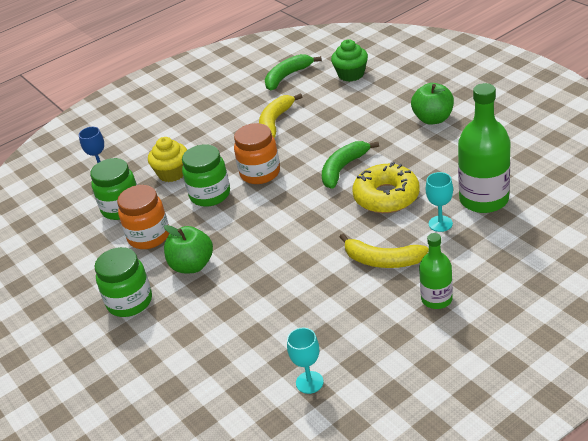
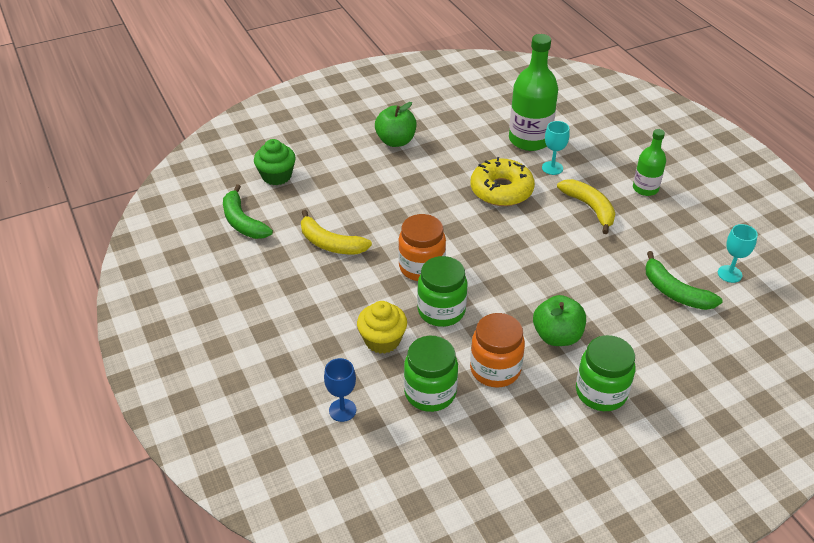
camera: 85 degrees left, 5 degrees up
green banana [322,141,379,189] -> green banana moved to [645,251,723,310]
yellow banana [340,234,429,268] -> yellow banana turned 60 degrees counterclockwise [557,179,615,234]

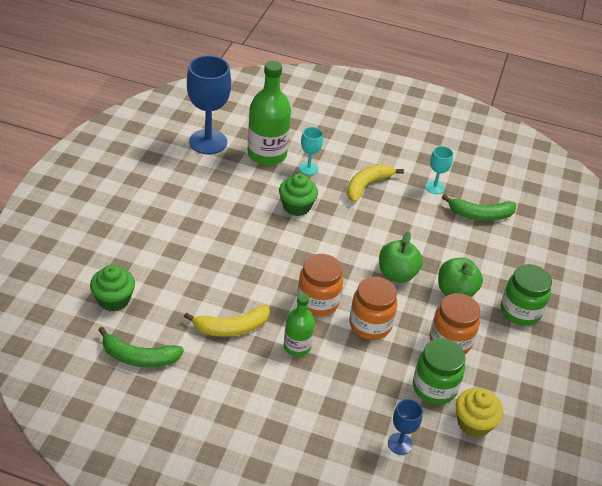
camera: 50 degrees left, 0 degrees up
yellow cupcake [357,301,407,354] -> yellow cupcake moved to [456,388,503,437]
green apple [375,102,417,147] -> green apple moved to [379,232,423,283]
green jar [417,256,467,327] -> orange jar [349,277,397,340]
yellow donut [471,157,535,206] -> green cupcake [279,173,318,216]
yellow banana [557,179,615,234] -> yellow banana turned 60 degrees counterclockwise [347,164,404,202]
green bottle [633,129,666,196] -> green bottle moved to [284,293,315,357]
turquoise goblet [718,224,758,283] -> turquoise goblet moved to [425,146,453,194]
none -> blue goblet [187,55,231,154]

